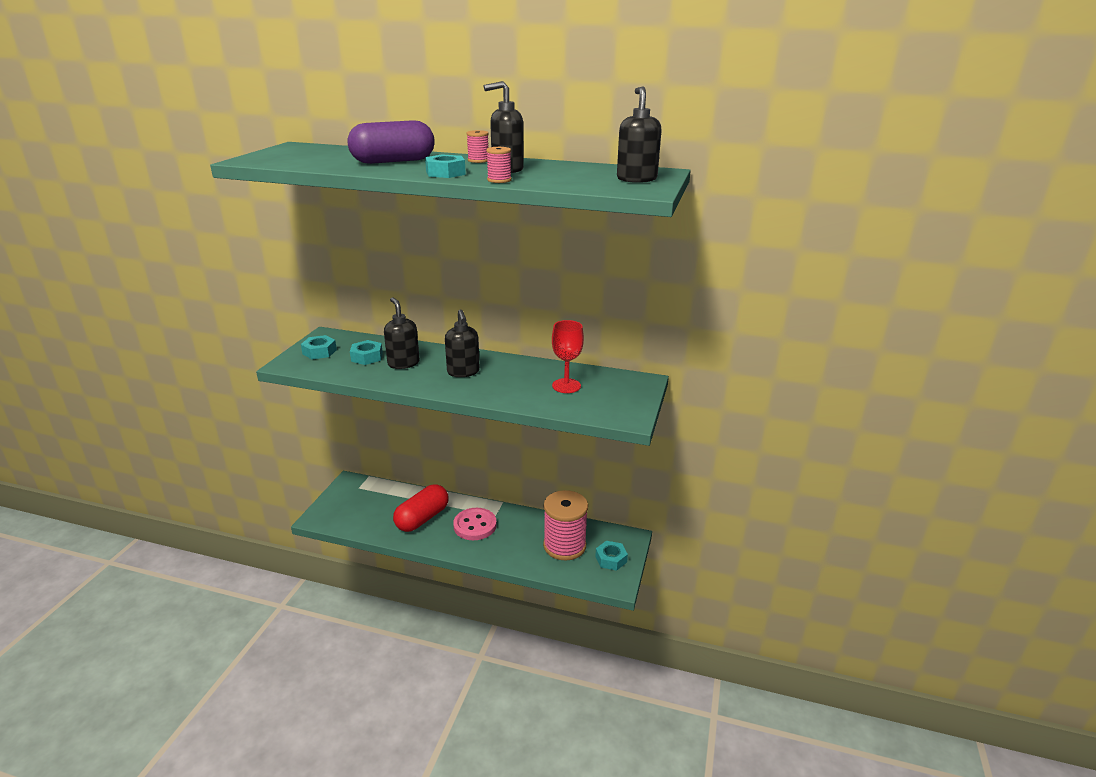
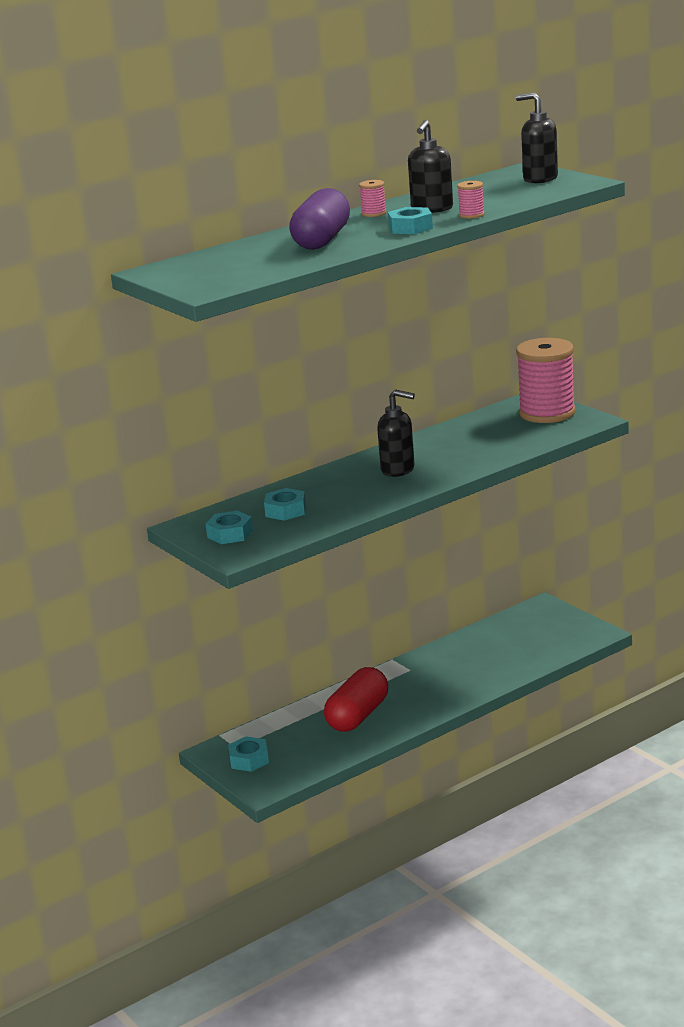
camera: 50 degrees left, 5 degrees down
black soap dispenser [384,297,420,369] -> none
red capsule [393,484,449,532] -> red capsule turned 45 degrees clockwise [324,667,388,732]
pink button [453,508,497,540] -> none
pink spool [543,490,588,560] -> pink spool moved to [516,338,576,423]
red goblet [552,320,584,393] -> none
turquoise nut [595,541,628,571] -> turquoise nut moved to [228,736,269,772]

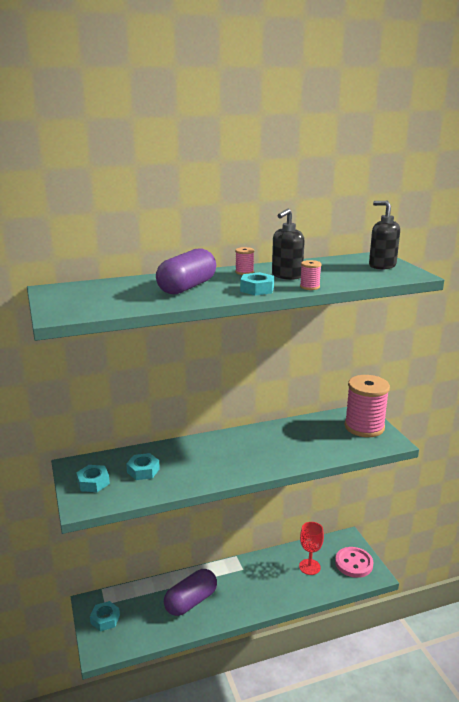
camera: 15 degrees right, 0 degrees up
red capsule [324,667,388,732] -> purple capsule [164,569,217,616]
black soap dispenser [377,389,415,477] -> none
none -> red goblet [299,522,324,575]
none -> pink button [335,547,373,578]

